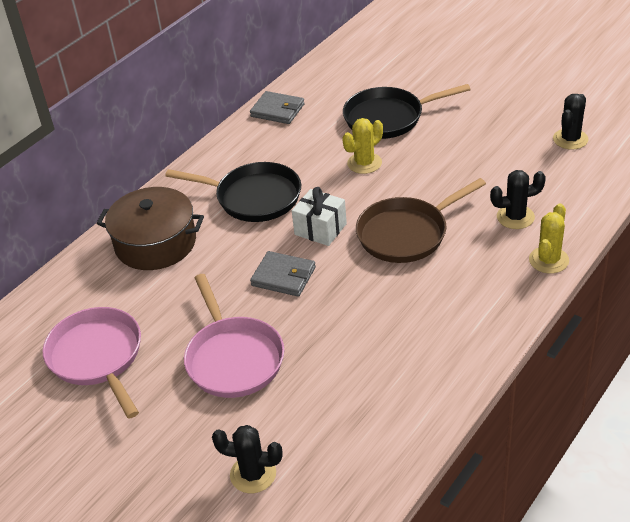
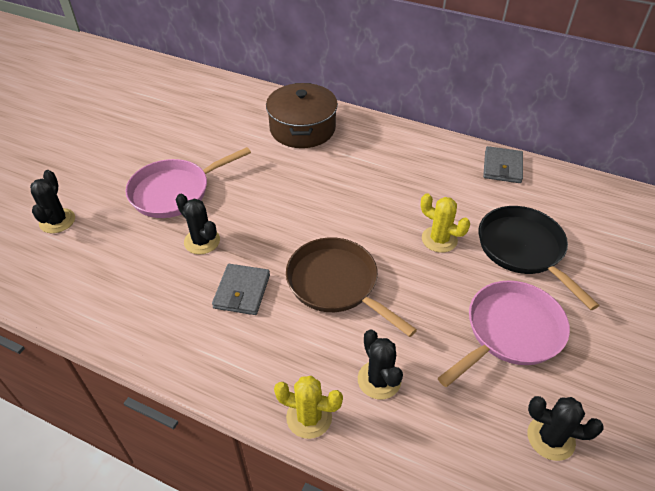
camera: 75 degrees right, 5 degrees up
pink pan [43,307,141,419] -> pink pan moved to [438,280,570,387]
black pan [165,162,301,222] -> none
grey wallet [250,251,316,297] -> grey wallet moved to [212,264,270,315]
white gift [292,187,347,246] -> none
none -> black cactus [176,194,220,254]

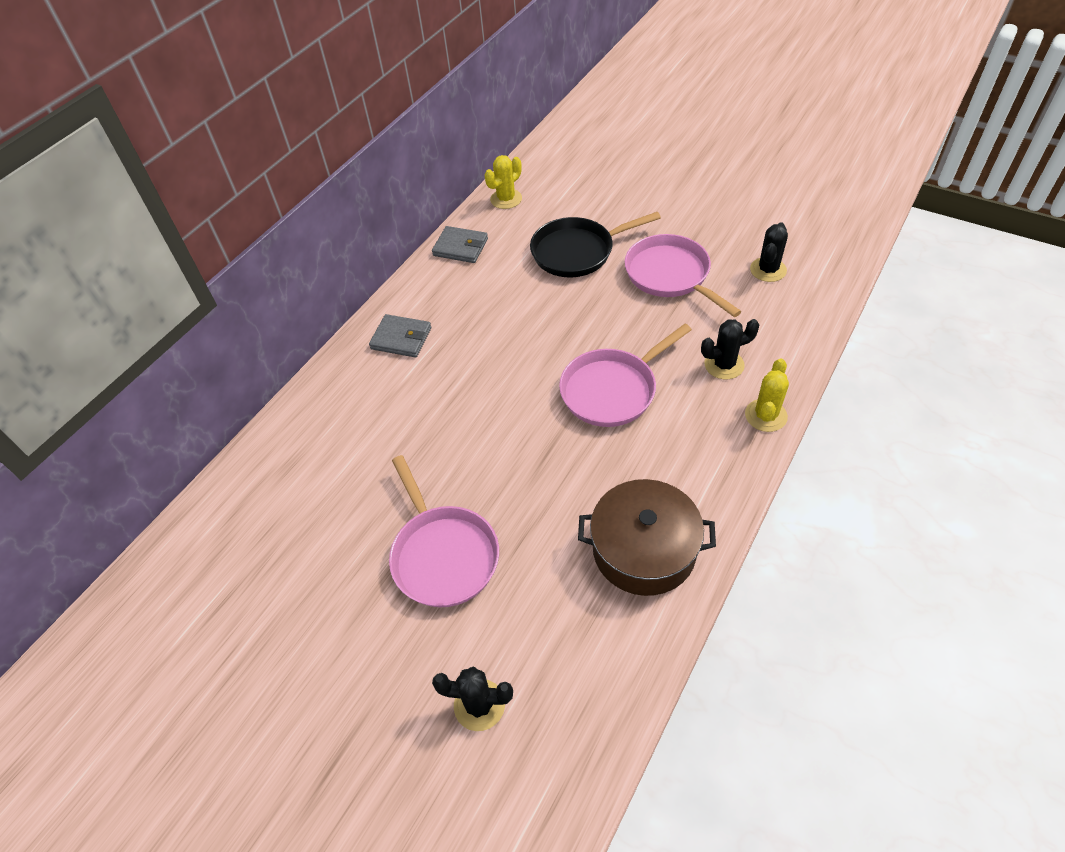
camera: 80 degrees left, 5 degrees up
black cactus [176,194,220,254] -> none
grey wallet [212,264,270,315] -> grey wallet moved to [369,314,431,358]
brown pot [266,83,338,148] -> brown pot moved to [578,479,716,596]
brown pan [286,237,417,337] -> pink pan [559,324,692,427]
yellow cactus [421,193,470,253] -> yellow cactus moved to [484,155,522,209]

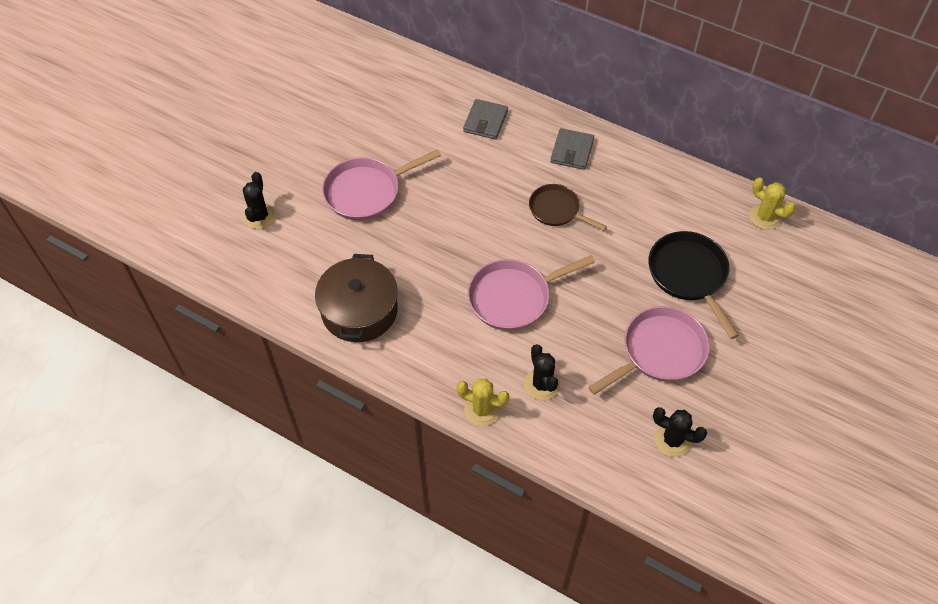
camera: 85 degrees right, 5 degrees up
grey wallet [432,226,488,263] -> grey wallet moved to [463,99,508,140]
pink pan [559,324,692,427] -> pink pan turned 75 degrees counterclockwise [468,255,595,331]
none -> brown pan [529,184,607,230]

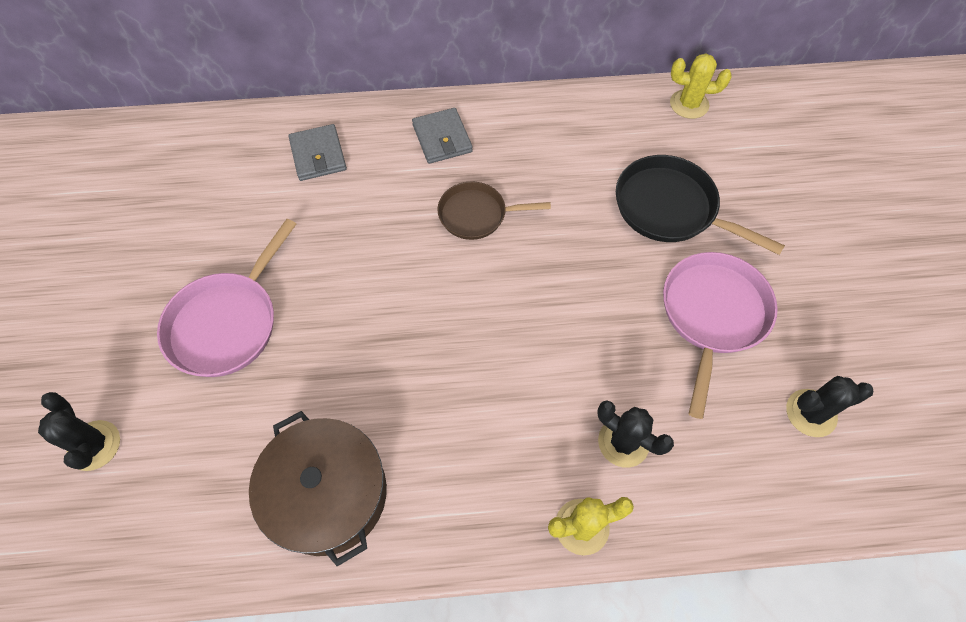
camera: 35 degrees left, 5 degrees up
pink pan [468,255,595,331] -> none

